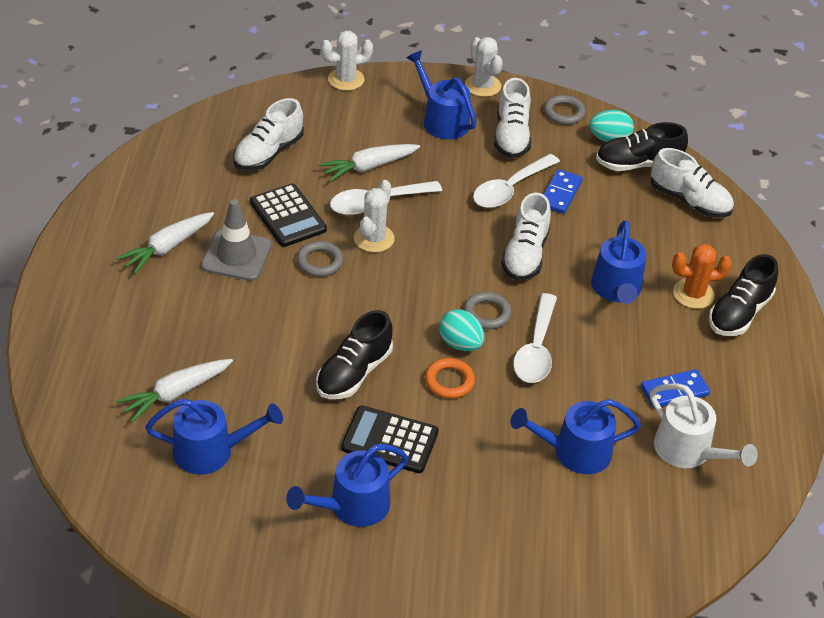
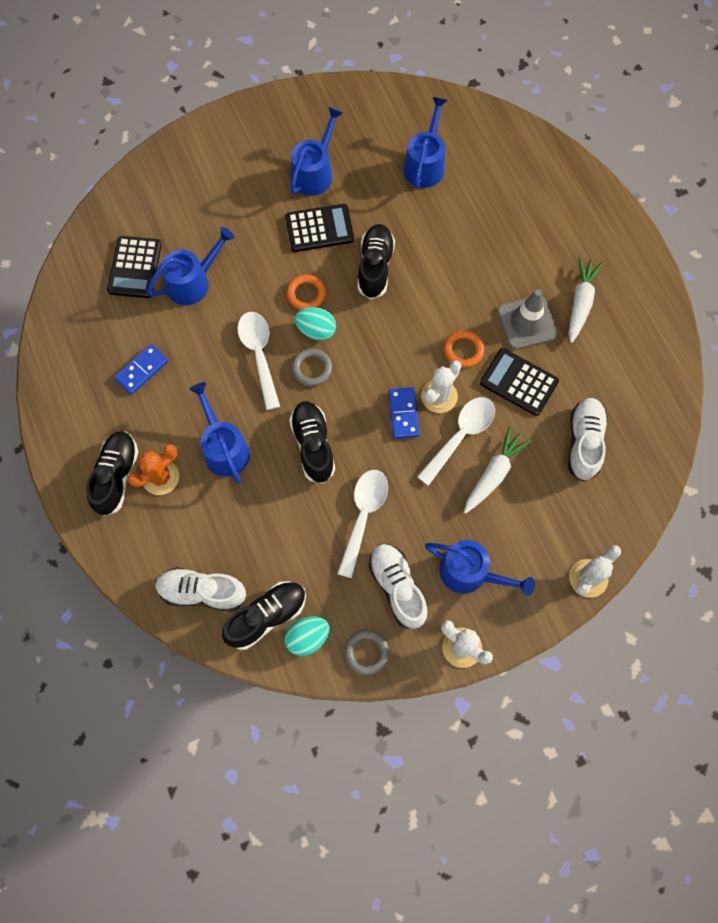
camera: 155 degrees right, 25 degrees up
white carrot [116,359,233,422] -> none
blue watering can [145,399,283,475] -> blue watering can turned 135 degrees clockwise [403,97,447,188]
grey ring [297,241,344,277] -> orange ring [444,330,484,368]
white cactus [354,180,395,253] -> white cactus turned 45 degrees clockwise [421,360,461,413]
white shoe [501,193,551,280] -> black shoe [289,401,335,484]
blue domino [543,169,583,214] -> blue domino moved to [389,387,420,439]
white watering can [650,383,758,468] -> none
none -> black calculator [107,236,162,298]

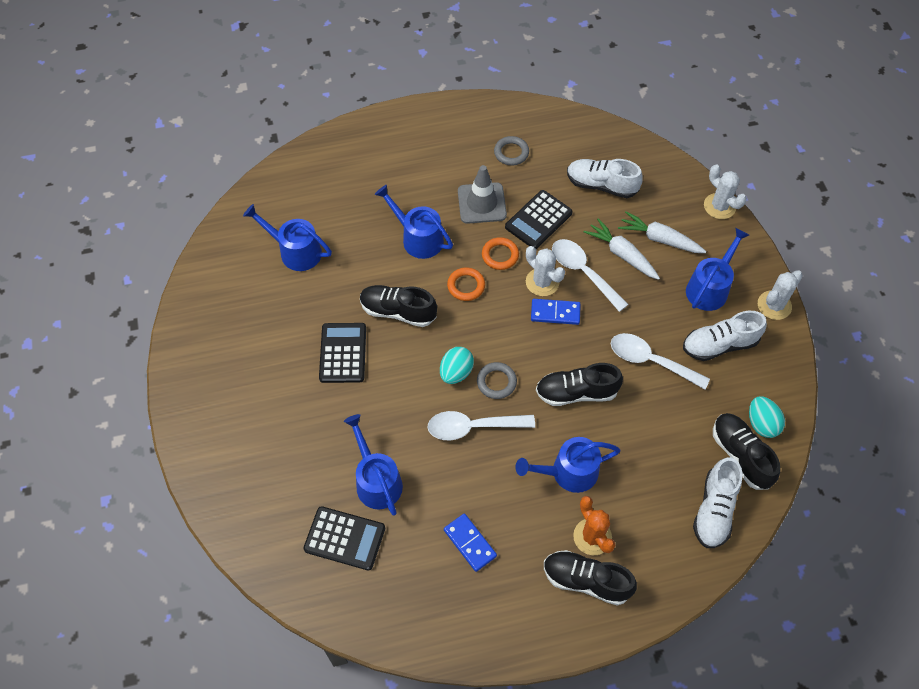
camera: 80 degrees left, 10 degrees down
orange ring [287,275,326,310] -> orange ring moved to [447,267,485,301]
blue watering can [290,107,343,196] -> blue watering can moved to [375,185,453,259]
grey ring [344,629,389,675] -> grey ring moved to [494,136,529,166]
white carrot [569,257,603,343] -> white carrot moved to [618,211,706,253]

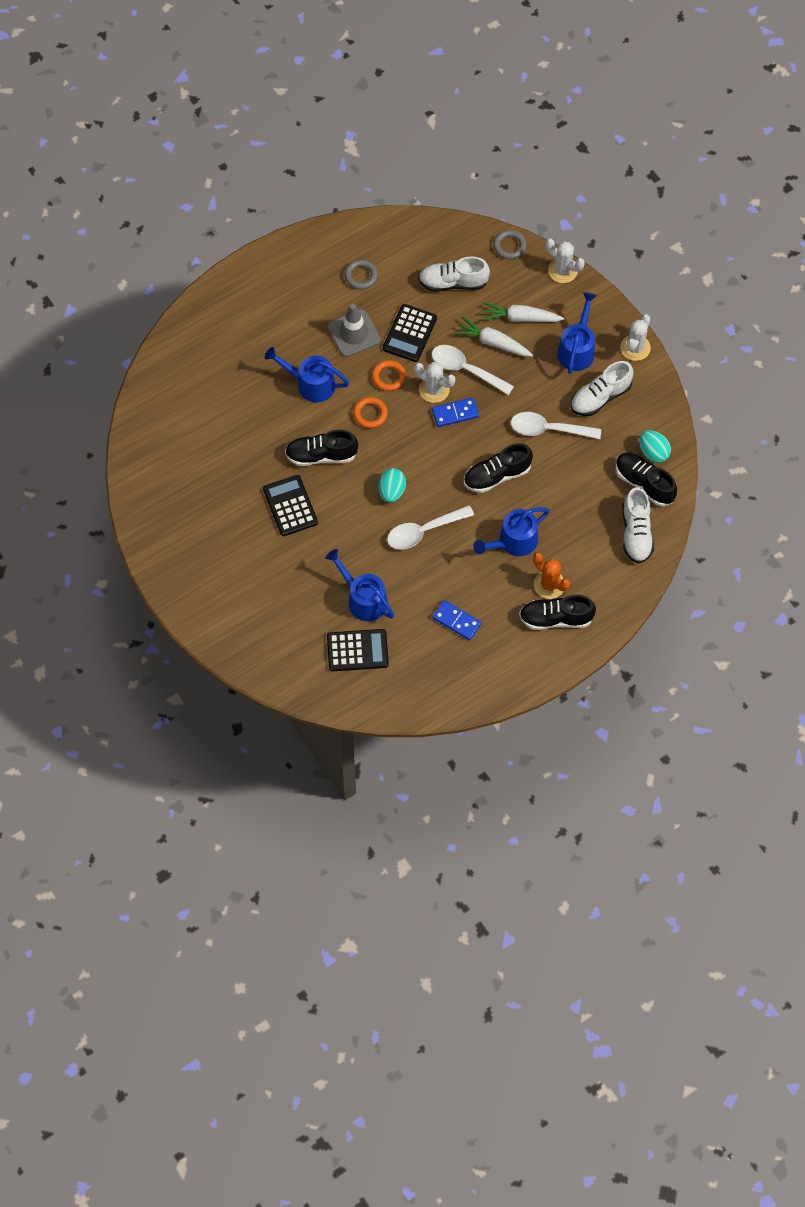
camera: 20 degrees left, 5 degrees up
blue watering can [243,204,332,271] -> none
grey ring [477,362,517,399] -> grey ring moved to [493,230,527,259]

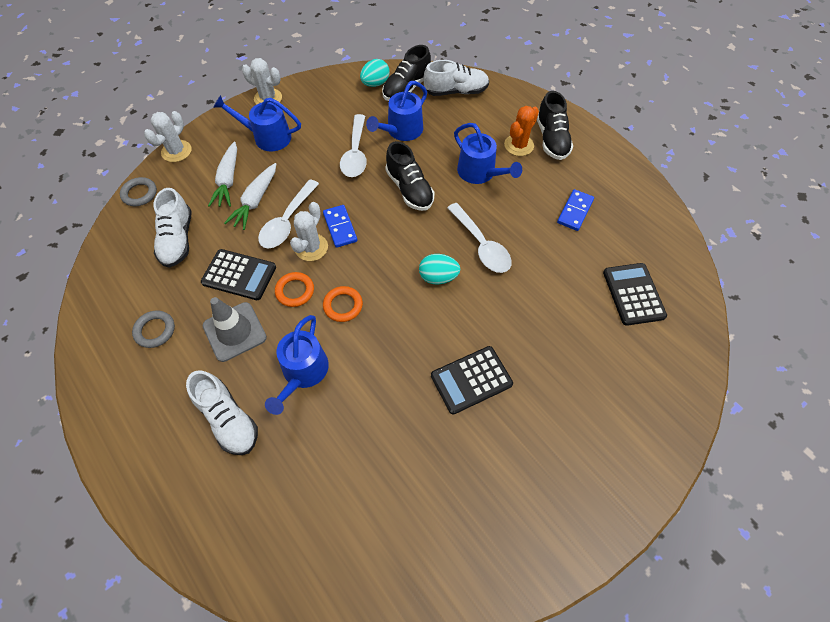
camera: 95 degrees left, 5 degrees down
black shoe [285,430,358,466] -> none
blue watering can [325,549,394,621] -> blue watering can moved to [366,81,427,141]
white shoe [570,361,633,416] -> white shoe moved to [186,370,258,455]

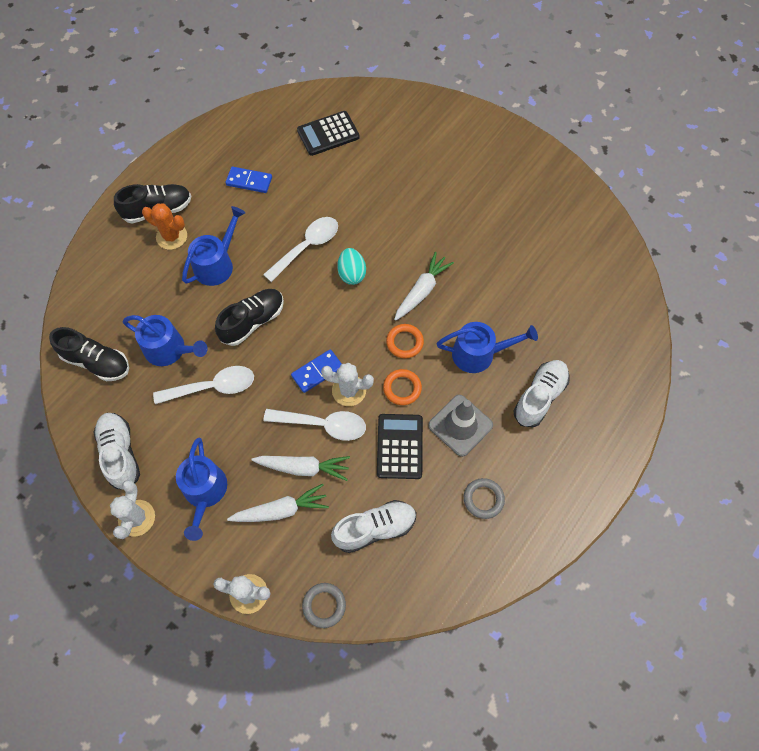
camera: 105 degrees left, 5 degrees up
turquoise egg [360,59,390,87] -> none
white shoe [423,60,489,96] -> white shoe moved to [93,413,140,490]
black calculator [431,346,513,415] -> none
none -> white carrot [394,252,454,321]

